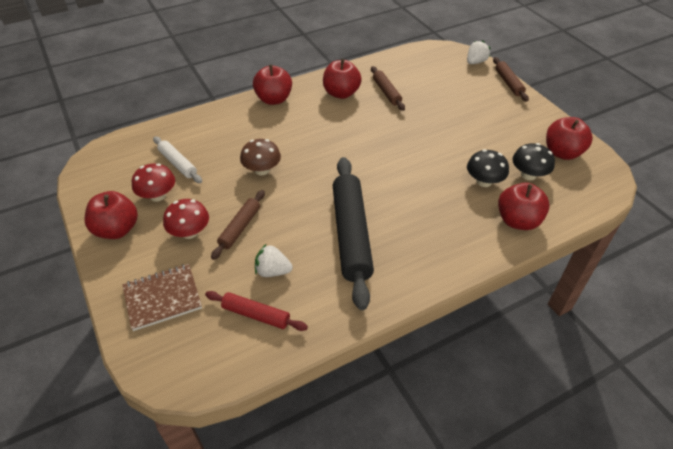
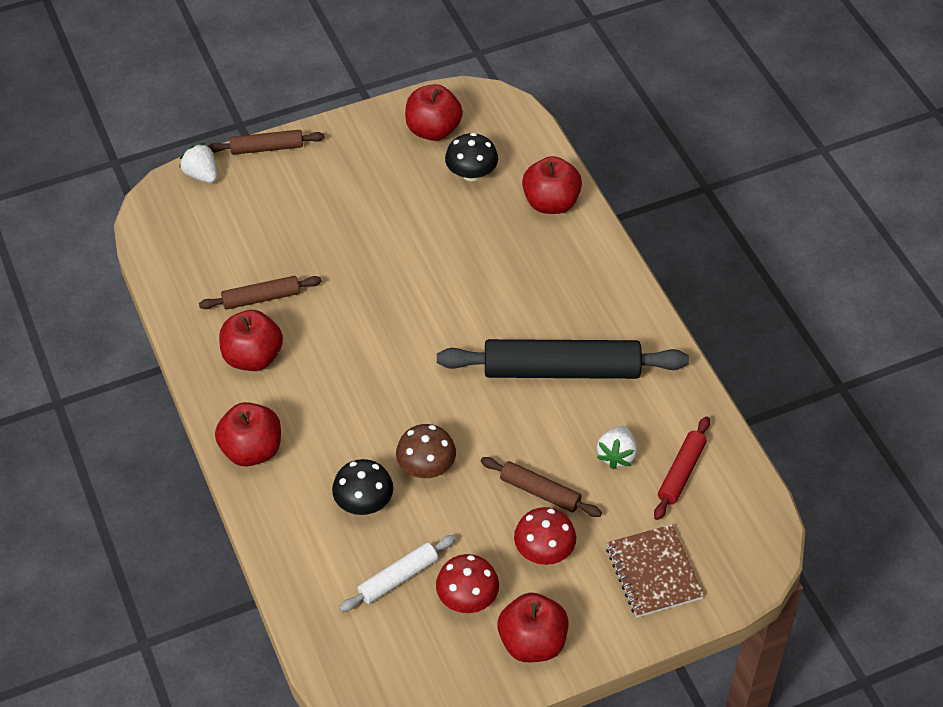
camera: 85 degrees left, 5 degrees up
black mushroom [467,149,509,187] -> black mushroom moved to [332,459,393,515]

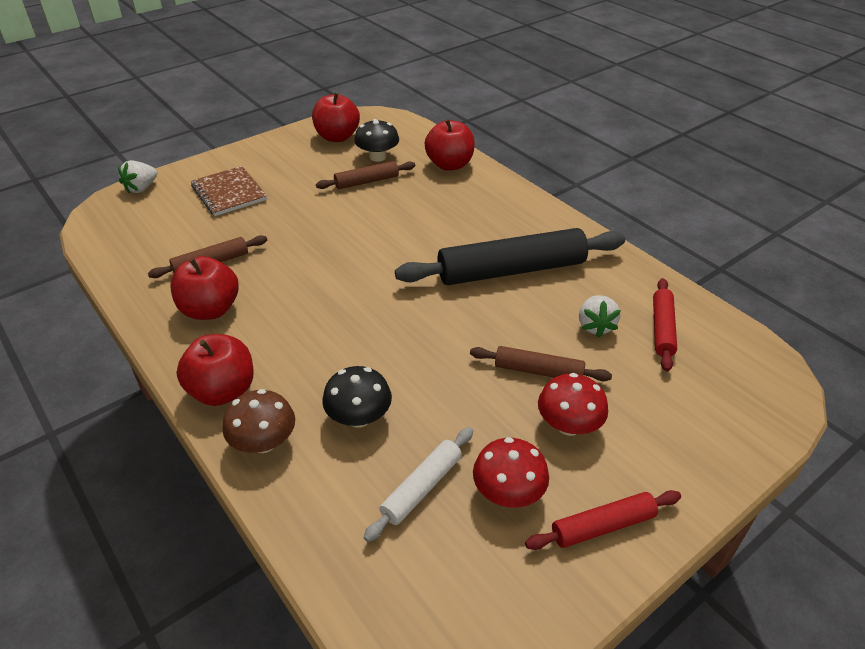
camera: 15 degrees left, 10 degrees down
white strawberry [179,143,217,183] -> white strawberry turned 90 degrees counterclockwise [118,160,157,194]
brown rolling pin [208,130,325,155] -> brown rolling pin moved to [316,161,415,189]
brown mushroom [396,424,456,478] -> brown mushroom moved to [223,389,295,453]
red apple [498,593,569,662] -> red rolling pin [525,490,681,550]
brown notebook [606,524,704,617] -> brown notebook moved to [191,166,267,216]

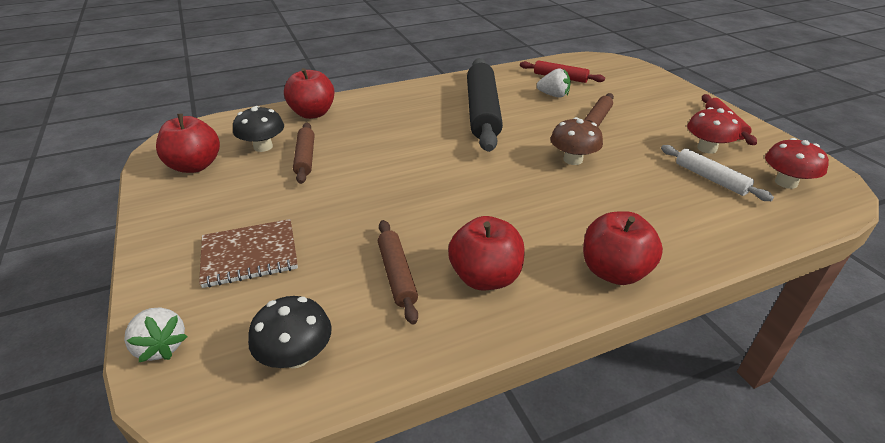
camera: 75 degrees left, 5 degrees down
brown mushroom [223,389,295,453] -> brown mushroom moved to [550,117,603,165]
black mushroom [322,366,392,427] -> black mushroom moved to [248,296,332,369]
red mushroom [538,373,608,436] -> red mushroom moved to [765,138,829,189]

